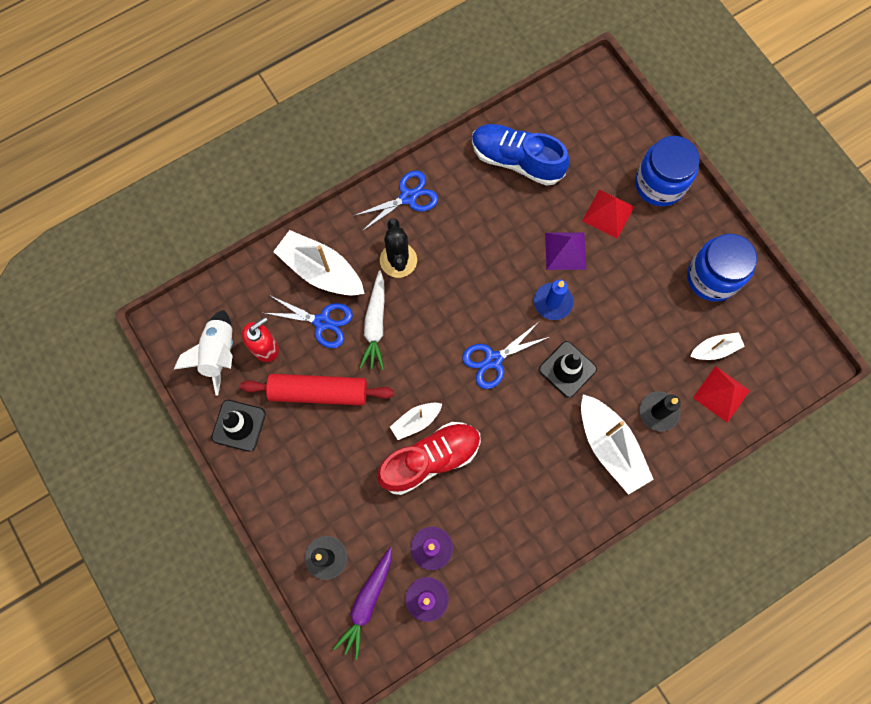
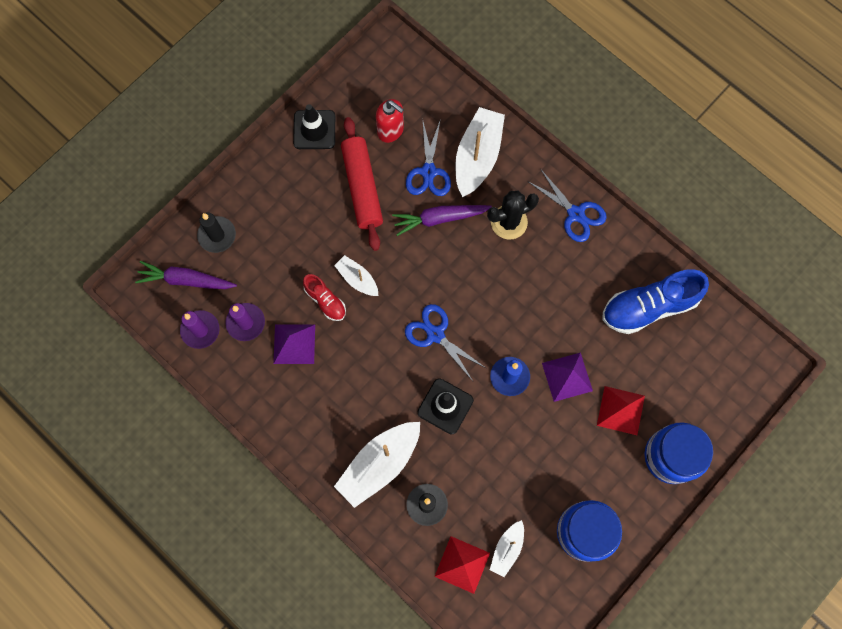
camera: 75 degrees right, 0 degrees up
white rocket [174,310,233,396] -> none
white carrot [360,270,385,370] -> purple carrot [392,205,492,236]
red shoe [377,422,481,495] -> red shoe [303,274,346,321], size x0.53
blue shoe [472,124,570,186] -> blue shoe turned 120 degrees counterclockwise [602,269,709,334]
white boat [690,332,745,360] -> white boat turned 60 degrees clockwise [490,520,524,577]
none -> purple pyramid [273,324,315,364]

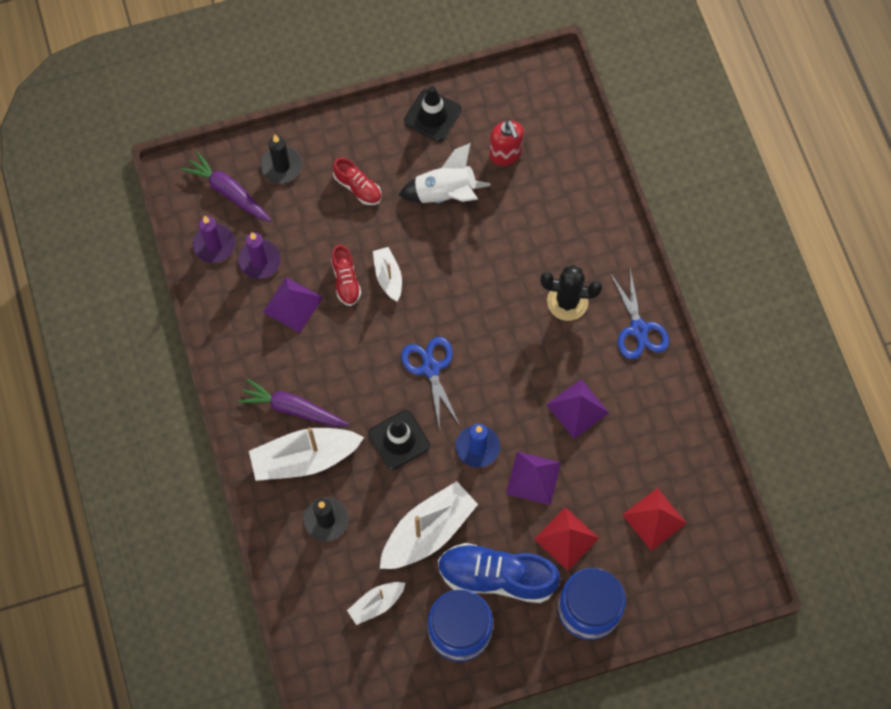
camera: 30 degrees right, 5 degrees down
red rolling pin [341,117,383,251] -> white rocket [399,143,491,203]
purple carrot [392,205,492,236] -> purple carrot moved to [238,378,349,427]
blue scissors [406,119,451,196] -> none
red pyramid [434,536,490,594] -> red pyramid moved to [622,488,687,551]
white boat [455,107,505,197] -> white boat moved to [380,481,478,569]
blue shoe [602,269,709,334] -> blue shoe moved to [438,543,561,603]
none -> red shoe [333,157,381,205]
none -> purple pyramid [546,379,609,439]

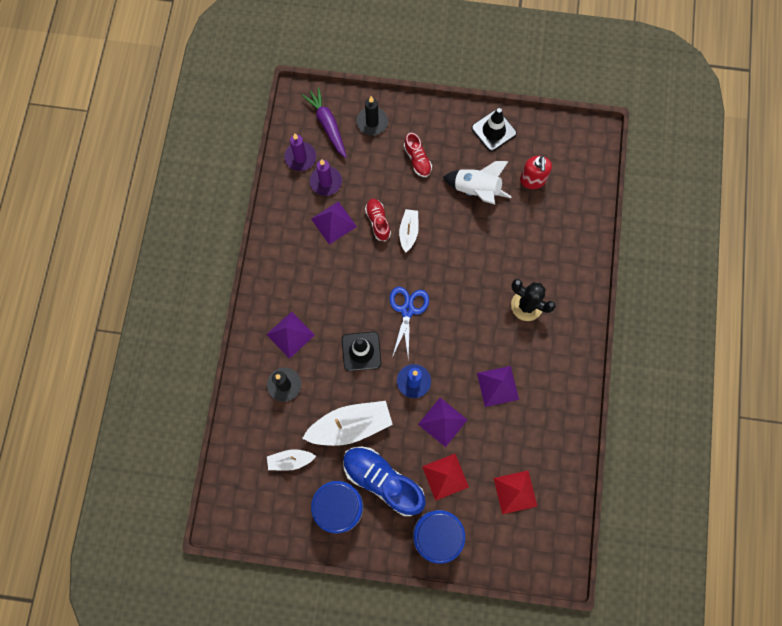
camera: 25 degrees right, 5 degrees up
purple carrot [238,378,349,427] -> none
white boat [249,427,364,481] -> purple pyramid [266,311,315,359]
red shoe [331,245,361,306] -> red shoe turned 150 degrees clockwise [365,199,391,241]
blue scissors [610,269,669,359] -> none

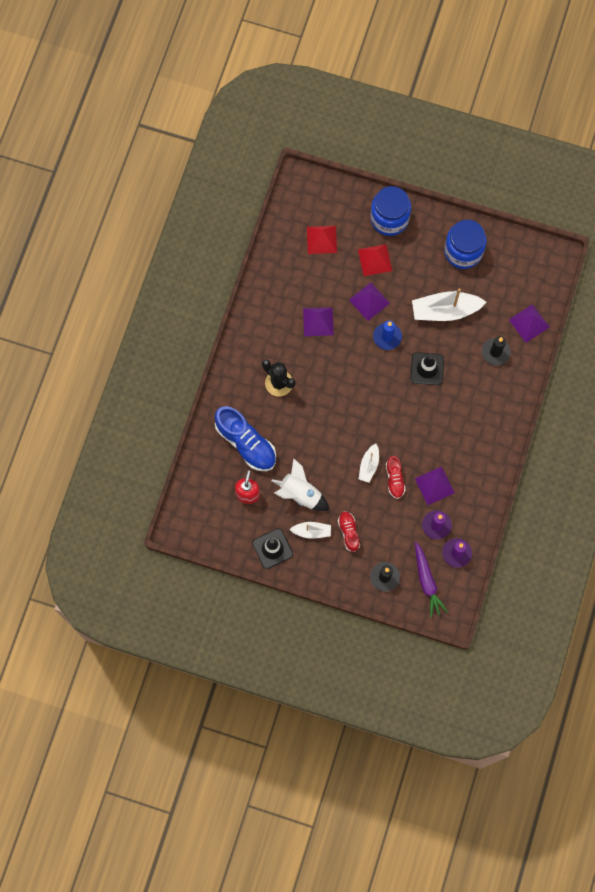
camera: 170 degrees left, 0 degrees up
purple pyramid [266,311,315,359] -> purple pyramid moved to [509,304,550,343]
white boat [267,449,316,471] -> white boat moved to [289,522,331,539]
blue shoe [343,447,426,516] -> blue shoe moved to [215,406,276,471]
blue scissors [389,286,429,358] -> none

